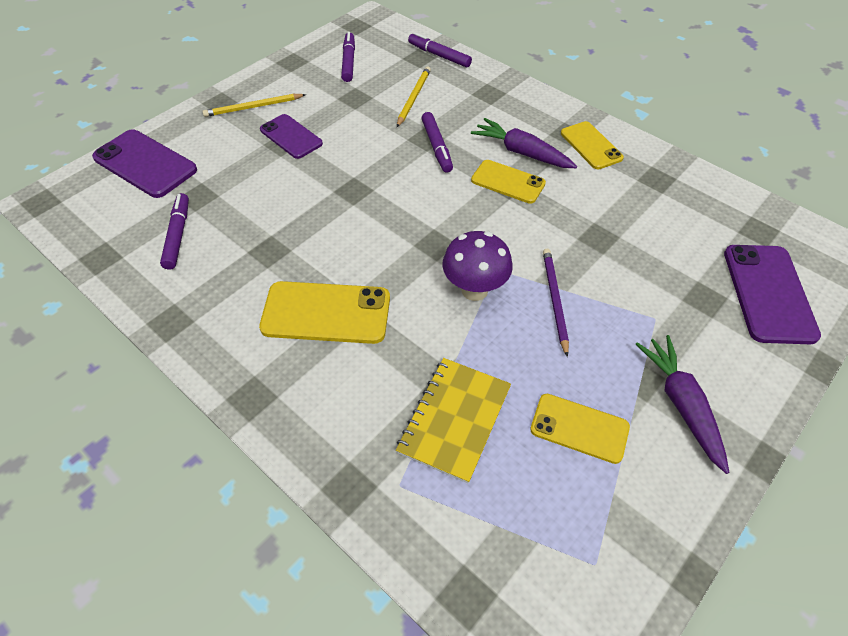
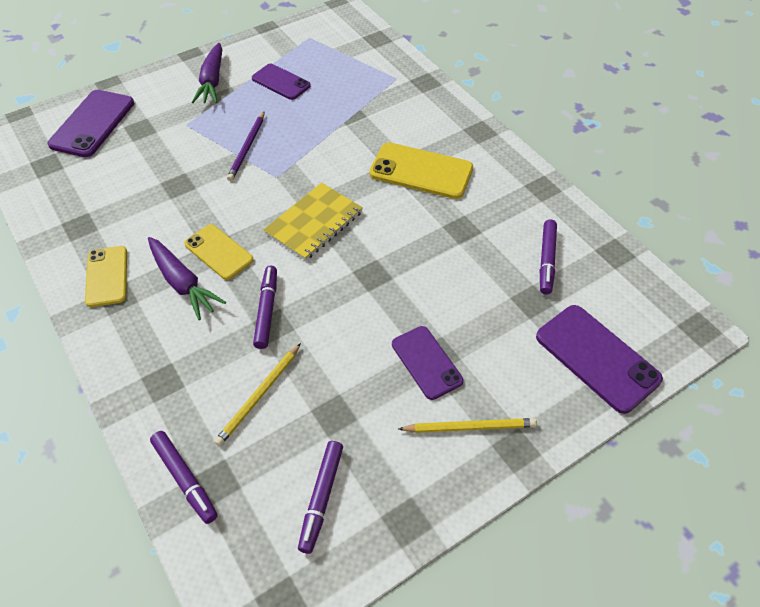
camera: 165 degrees left, 0 degrees up
yellow notebook [396,358,511,483] -> yellow notebook moved to [263,183,363,261]
purple mushroom [442,231,513,301] -> none
yellow phone [530,394,630,464] -> purple phone [252,64,311,100]

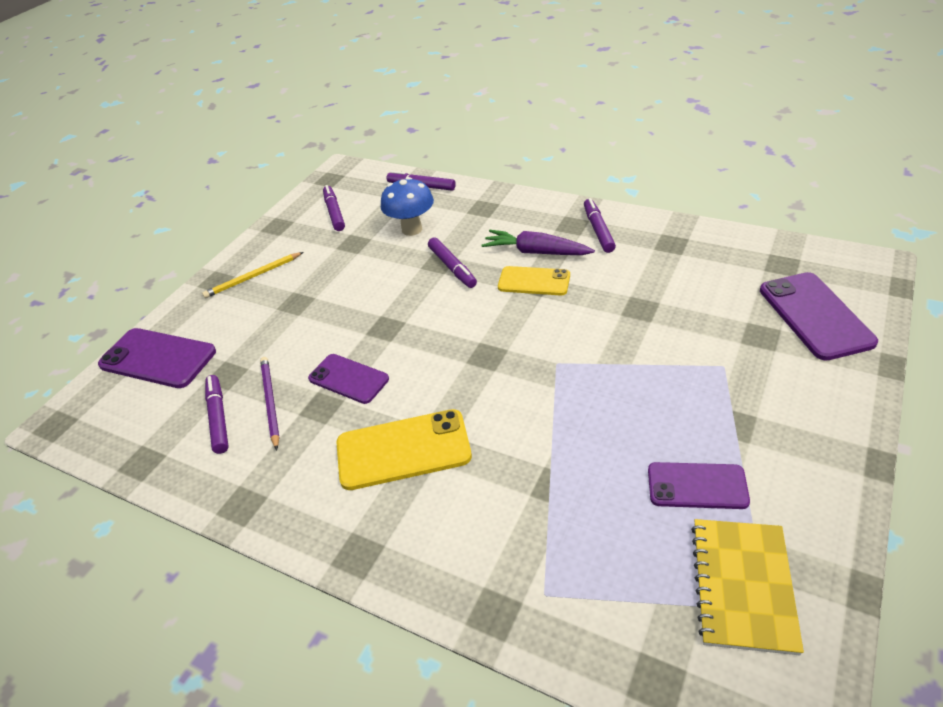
camera: 155 degrees right, 10 degrees down
yellow phone [85,246,127,307] -> purple marker [584,198,616,253]
purple carrot [192,43,222,103] -> none
yellow pencil [214,343,301,446] -> blue mushroom [381,177,434,236]
purple pencil [227,112,264,181] -> purple pencil moved to [260,357,279,450]
yellow notebook [263,183,363,261] -> yellow notebook moved to [691,519,804,656]
purple phone [392,326,463,400] -> purple phone moved to [308,354,389,404]

